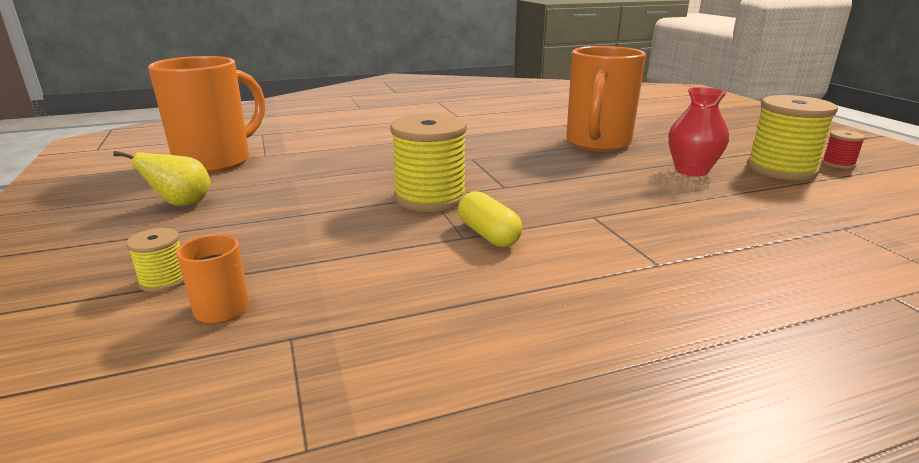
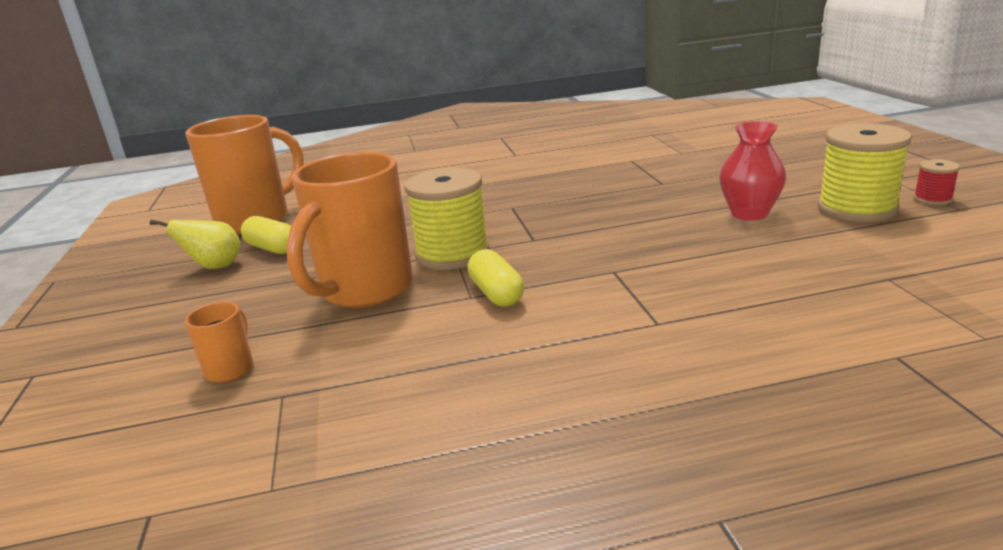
camera: 10 degrees right, 0 degrees up
yellow spool [126,228,184,292] -> none
orange mug [566,46,646,152] -> orange mug moved to [286,152,413,308]
none -> yellow capsule [241,216,291,254]

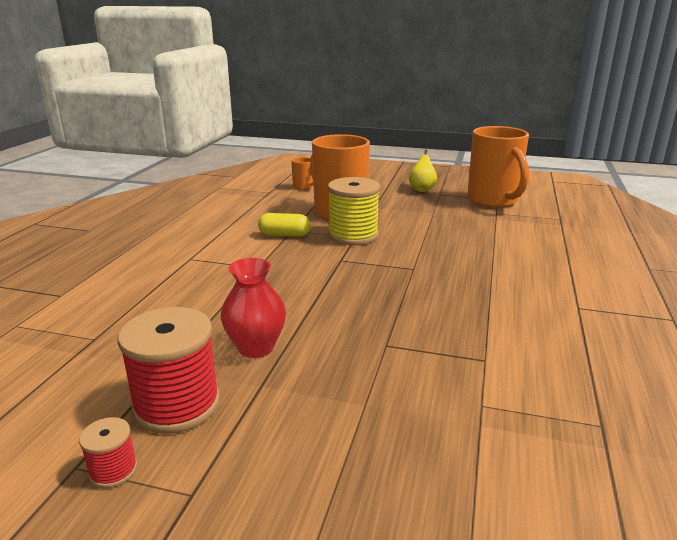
camera: 115 degrees right, 0 degrees up
yellow capsule [241,216,291,254] -> none
yellow spool [818,123,912,222] -> red spool [118,307,220,434]

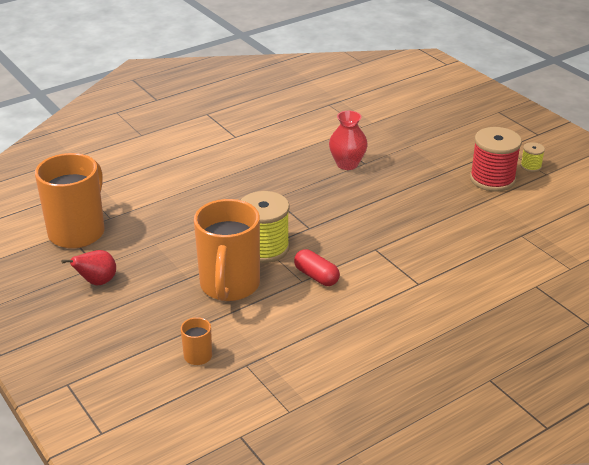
camera: 140 degrees left, 10 degrees up
red spool [79,417,138,488] -> yellow spool [521,142,545,172]
red vase [221,258,286,358] -> red vase moved to [329,111,368,170]
yellow capsule [258,213,311,237] -> red capsule [294,249,340,286]
yellow pear [409,150,437,192] -> red pear [61,250,116,286]

